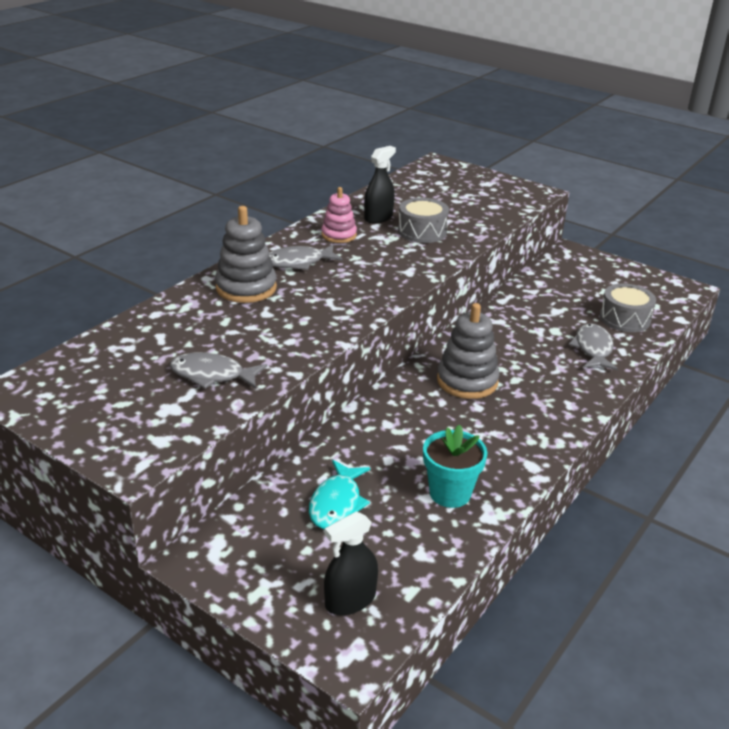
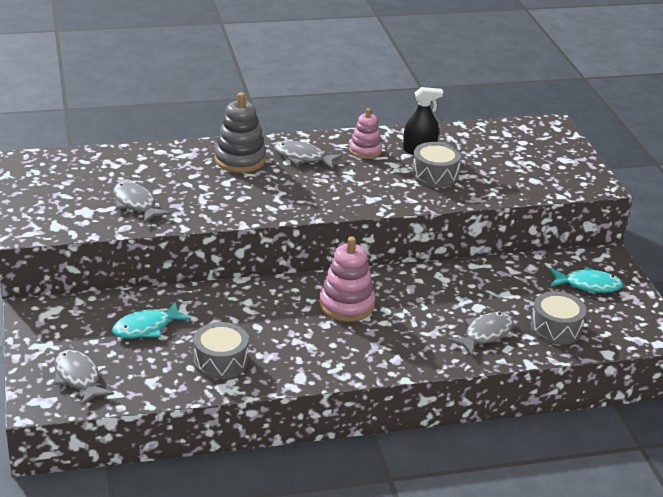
camera: 40 degrees right, 0 degrees up
black spray bottle [324,511,378,615] -> grey fish [54,350,114,405]
turquoise flower pot [423,424,487,508] -> grey drum [193,322,249,379]
grey stacking toy [437,303,500,399] -> pink stacking toy [319,237,375,322]
none -> turquoise fish [550,267,623,293]

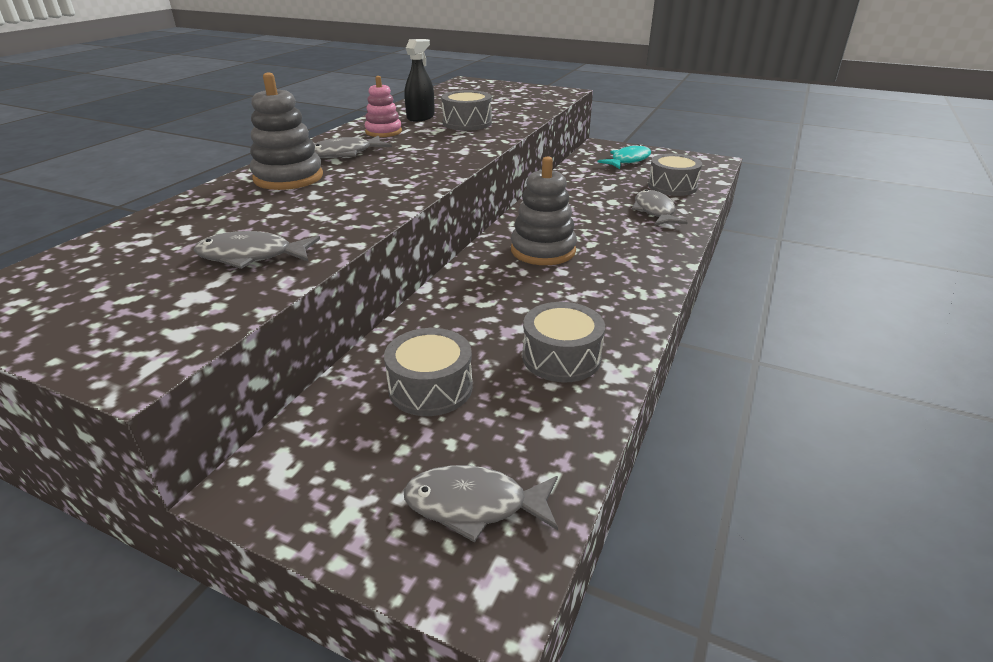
camera: 50 degrees left, 0 degrees up
turquoise fish [112,301,191,338] -> grey drum [384,328,473,416]
pink stacking toy [319,237,375,322] -> grey stacking toy [511,157,577,265]

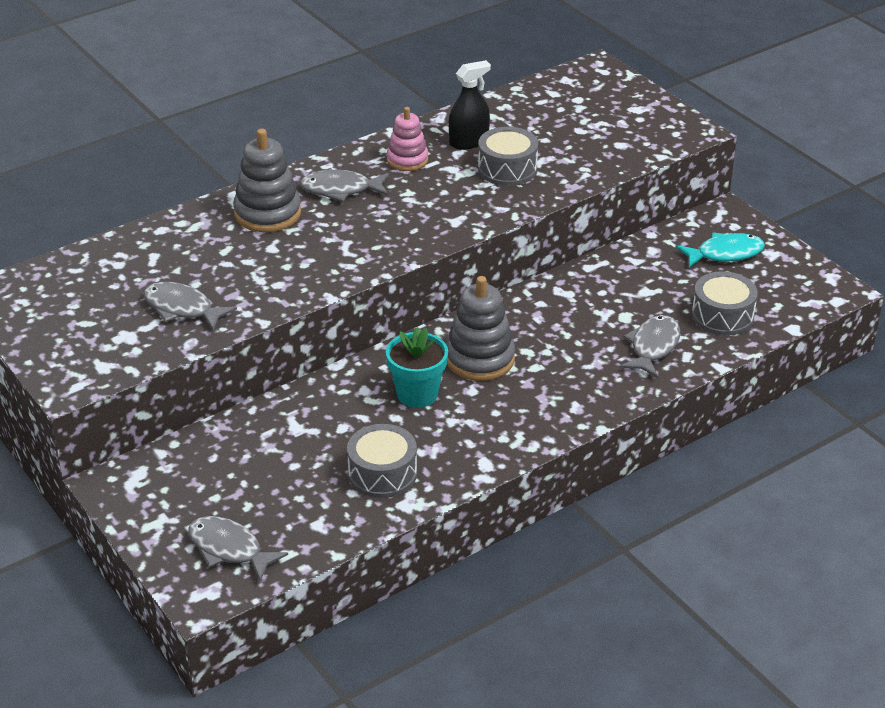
camera: 30 degrees right, 5 degrees up
grey drum [384,328,473,416] -> none
none -> turquoise flower pot [386,327,448,408]

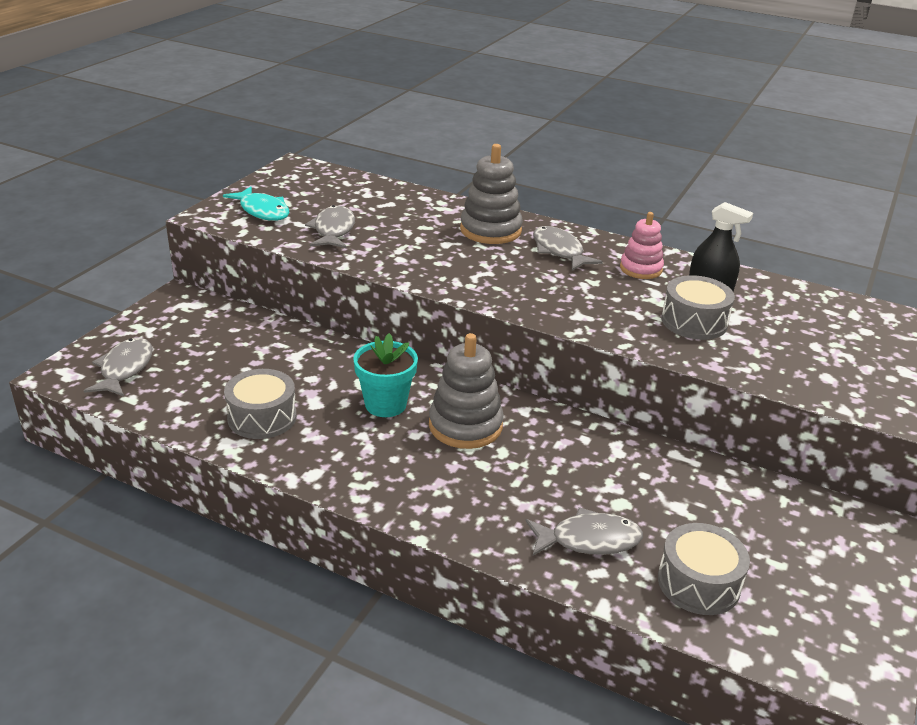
camera: 60 degrees right, 5 degrees down
turquoise fish [676,232,765,268] -> turquoise fish moved to [223,186,290,221]

